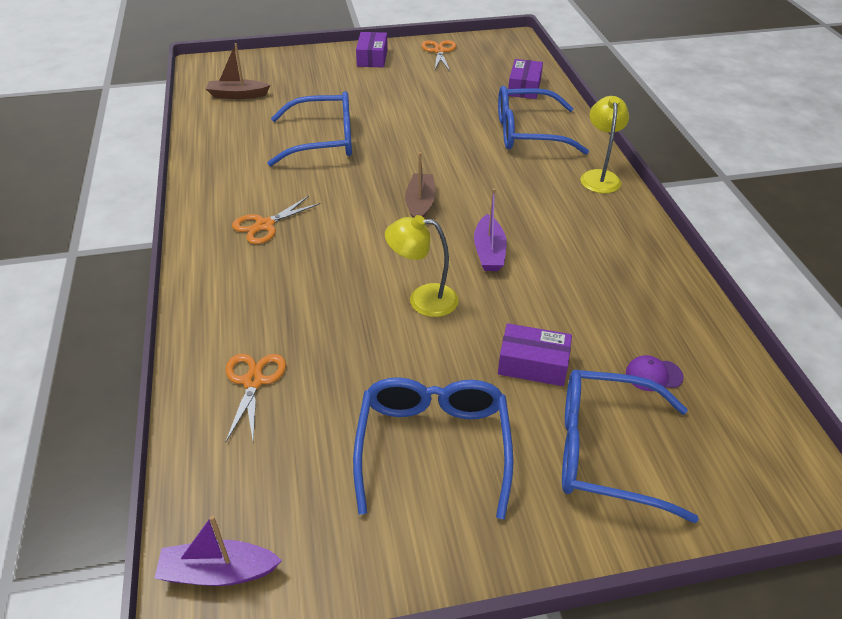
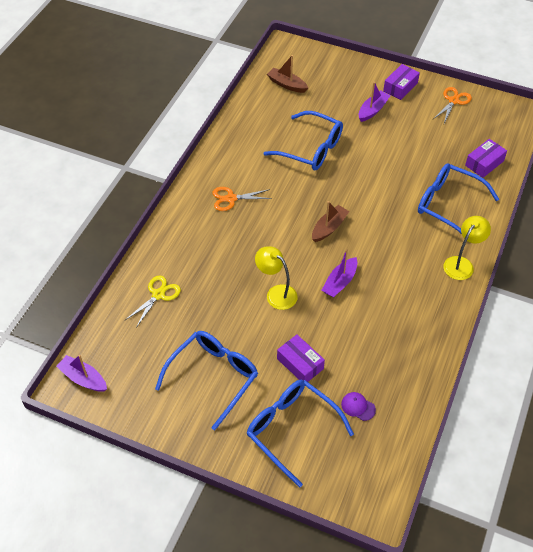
camera: 35 degrees right, 10 degrees up
orange scissors [226,354,286,442] -> yellow scissors [125,276,181,328]
none -> purple boat [359,82,391,122]

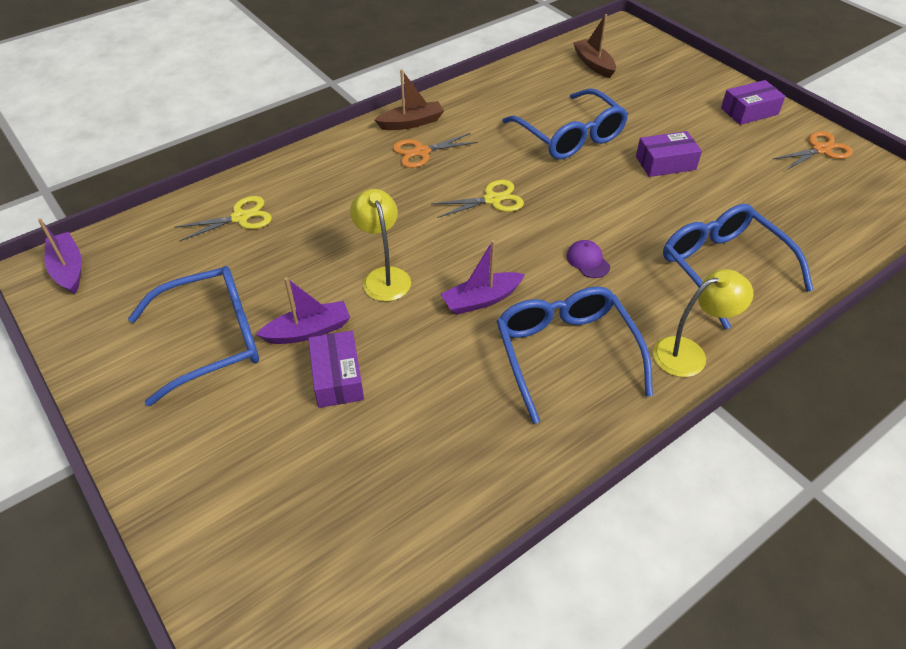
camera: 30 degrees right, 5 degrees down
orange scissors [212,187,272,211] -> orange scissors turned 45 degrees counterclockwise [393,133,478,168]
blue glasses [247,380,354,488] -> blue glasses moved to [497,286,653,424]
brown boat [312,201,350,242] -> brown boat moved to [374,69,444,130]
purple cap [341,392,376,421] -> purple cap moved to [566,240,610,278]
purple boat [359,82,391,122] -> purple boat moved to [256,277,350,344]
purple box [465,139,507,178] -> purple box moved to [636,131,702,177]
none -> yellow scissors [431,180,524,218]

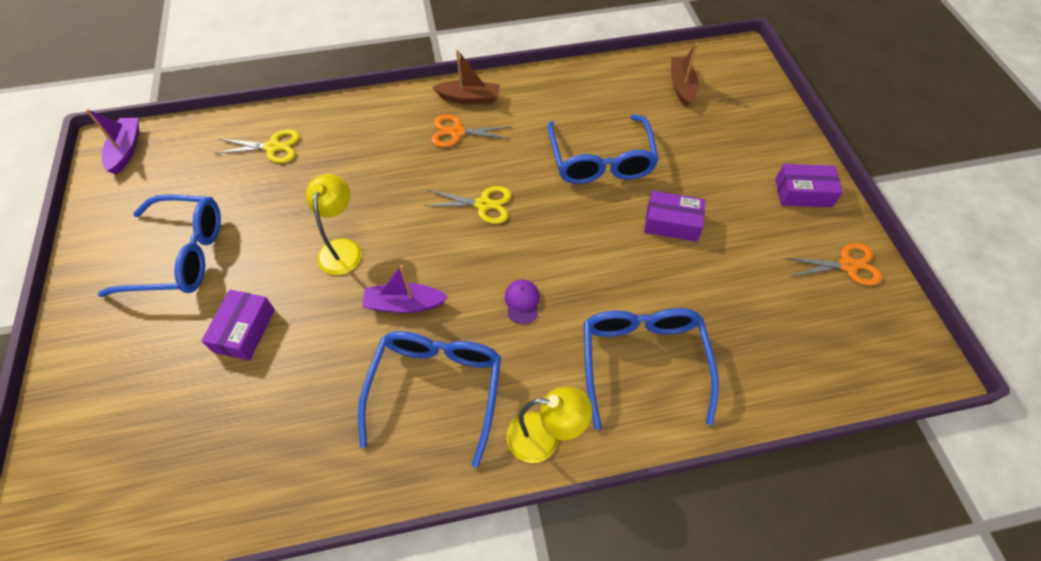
camera: 25 degrees right, 10 degrees up
purple boat [256,277,350,344] -> none

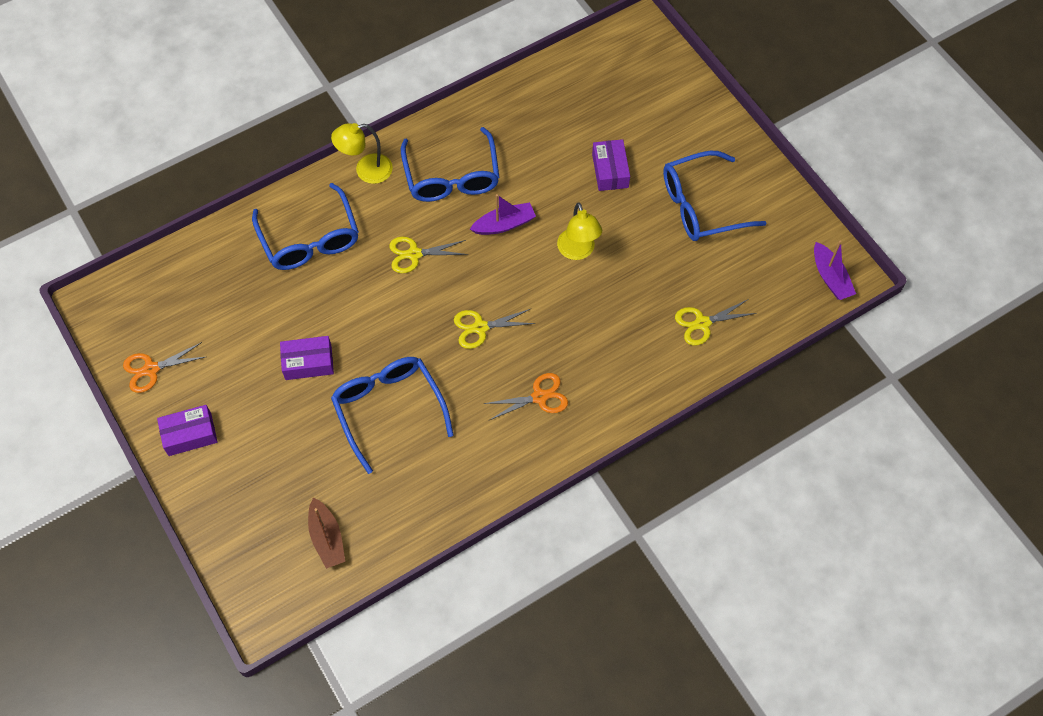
camera: 160 degrees right, 5 degrees up
brown boat [432,50,500,104] -> none
purple cap [505,279,540,324] -> yellow scissors [389,237,468,273]

